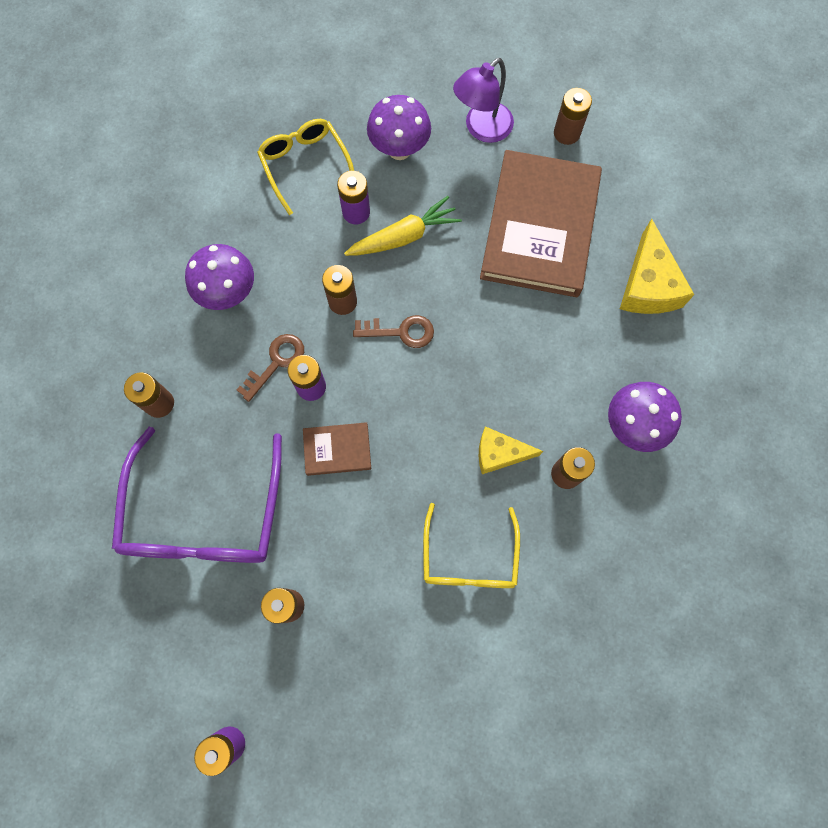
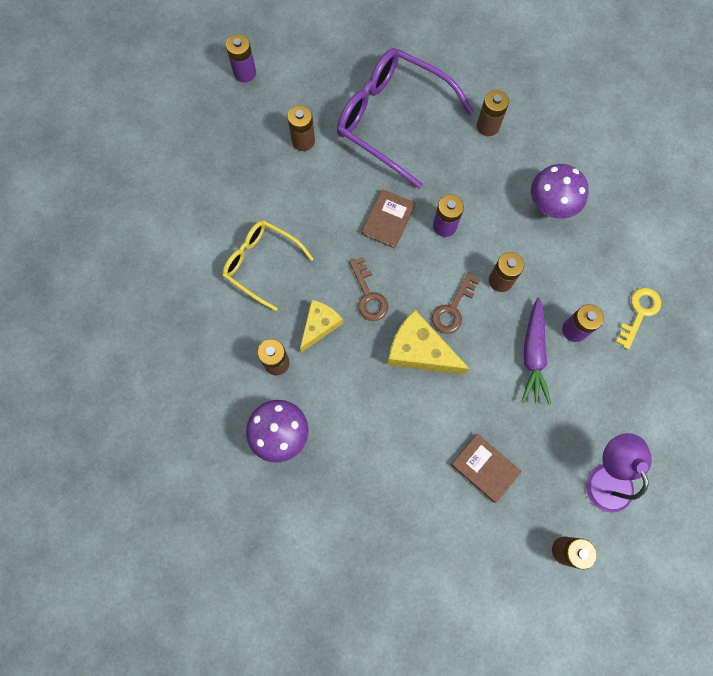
camera: 120 degrees right, 0 degrees up
brown key [237,334,304,402] -> brown key moved to [349,257,388,321]
yellow glasses [257,119,354,215] -> yellow key [615,288,661,350]
yellow carrot [344,196,462,256] -> purple carrot [521,297,551,405]
purple mushroom [367,95,431,160] -> none
brown book [480,150,602,297] -> brown book [451,434,522,503], size x0.44
yellow cheese [620,219,694,314] -> yellow cheese moved to [387,310,470,375]

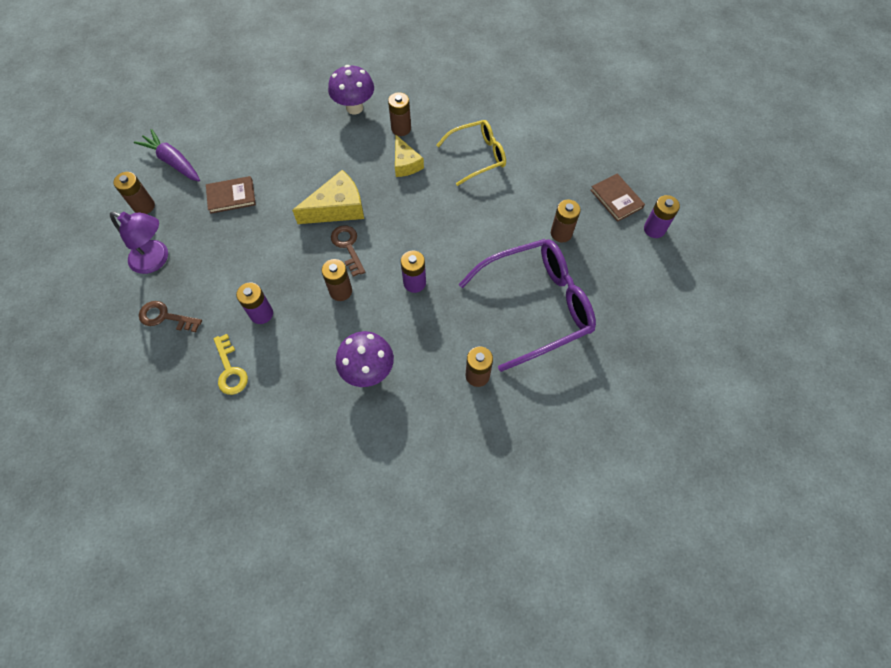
camera: 125 degrees right, 10 degrees down
brown key [349,257,388,321] -> brown key moved to [139,301,202,332]
brown book [361,189,416,249] -> brown book moved to [590,173,645,222]
purple carrot [521,297,551,405] -> purple carrot moved to [134,129,200,182]

